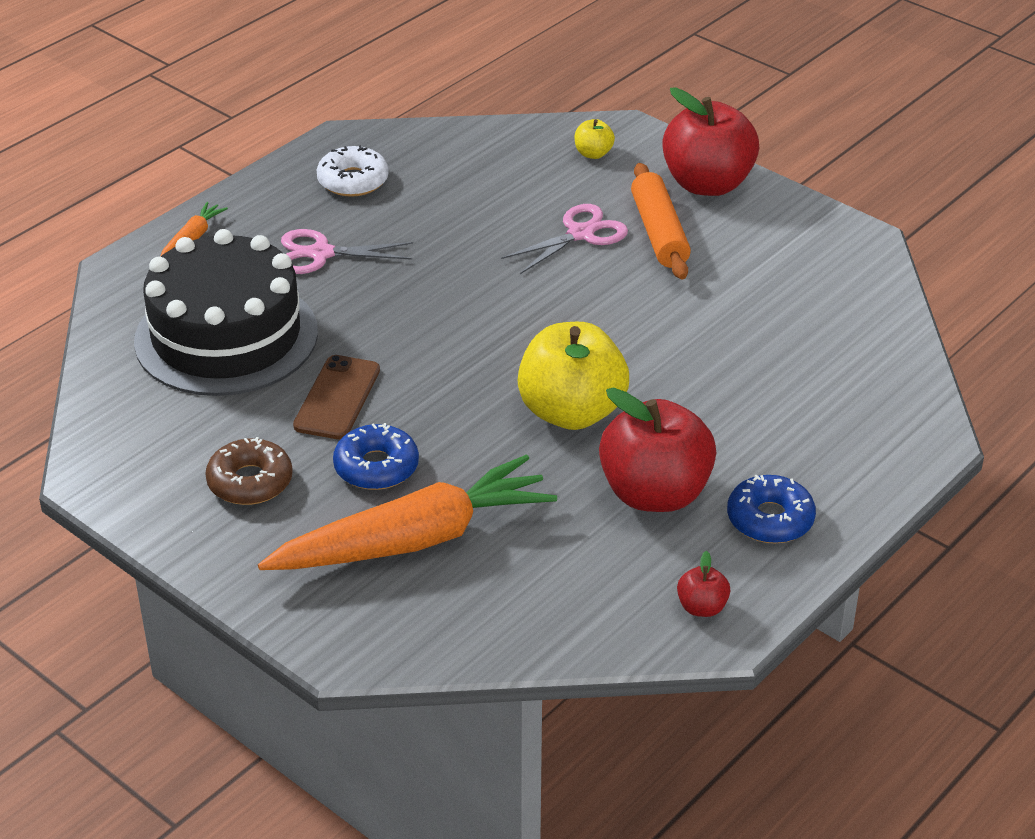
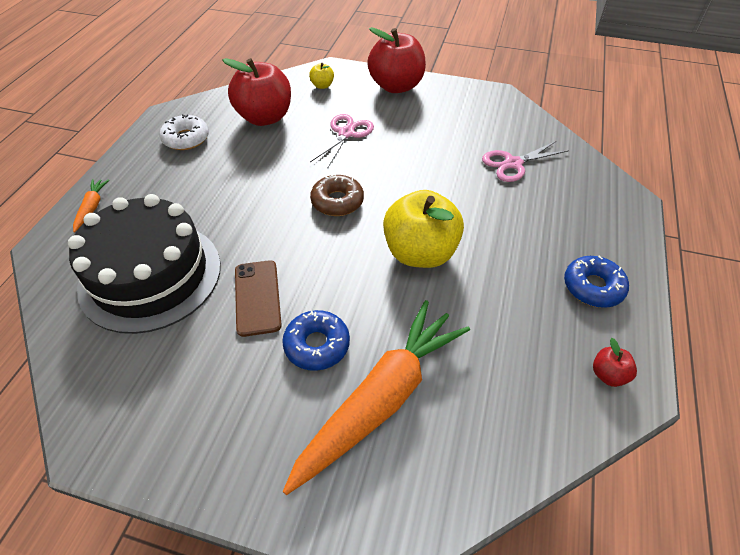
camera: 25 degrees left, 10 degrees up
brown donut [205,437,293,505] -> brown donut moved to [310,174,364,216]
pink scissors [281,229,413,274] -> pink scissors moved to [482,141,569,182]
red apple [599,387,716,512] -> red apple moved to [222,58,291,126]
orange rolling pin [631,163,691,279] -> none

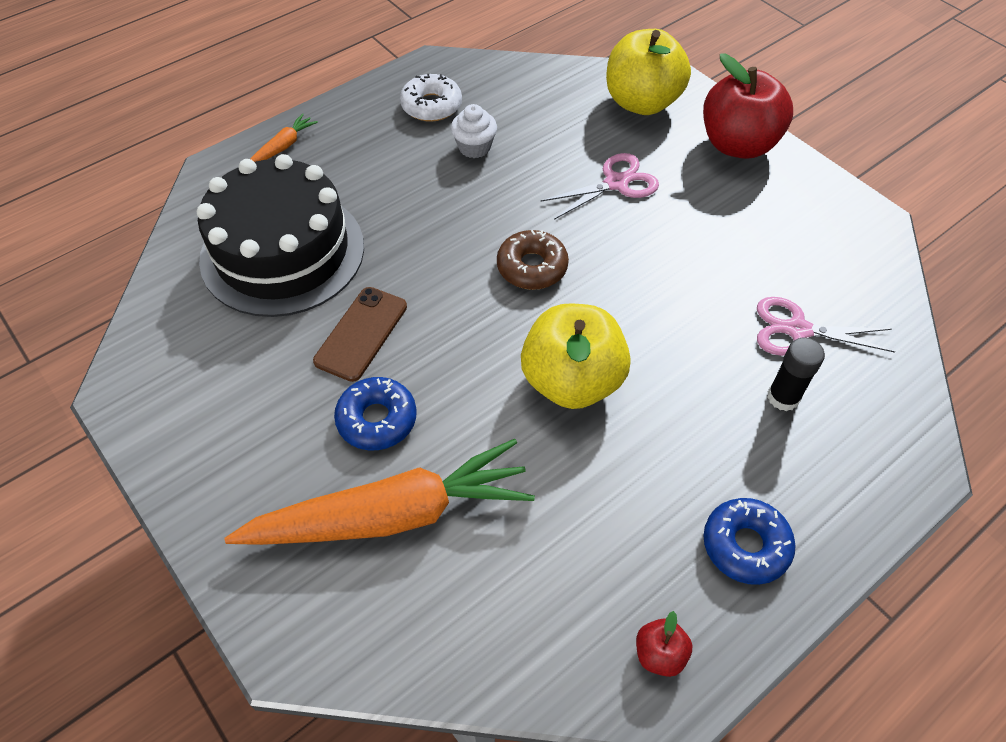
camera: 35 degrees right, 5 degrees up
red apple [222,58,291,126] -> none
yellow apple [309,63,334,89] -> yellow apple [606,29,691,115], size x2.32
none -> white cupcake [451,104,497,158]
none -> black glue stick [767,338,825,411]

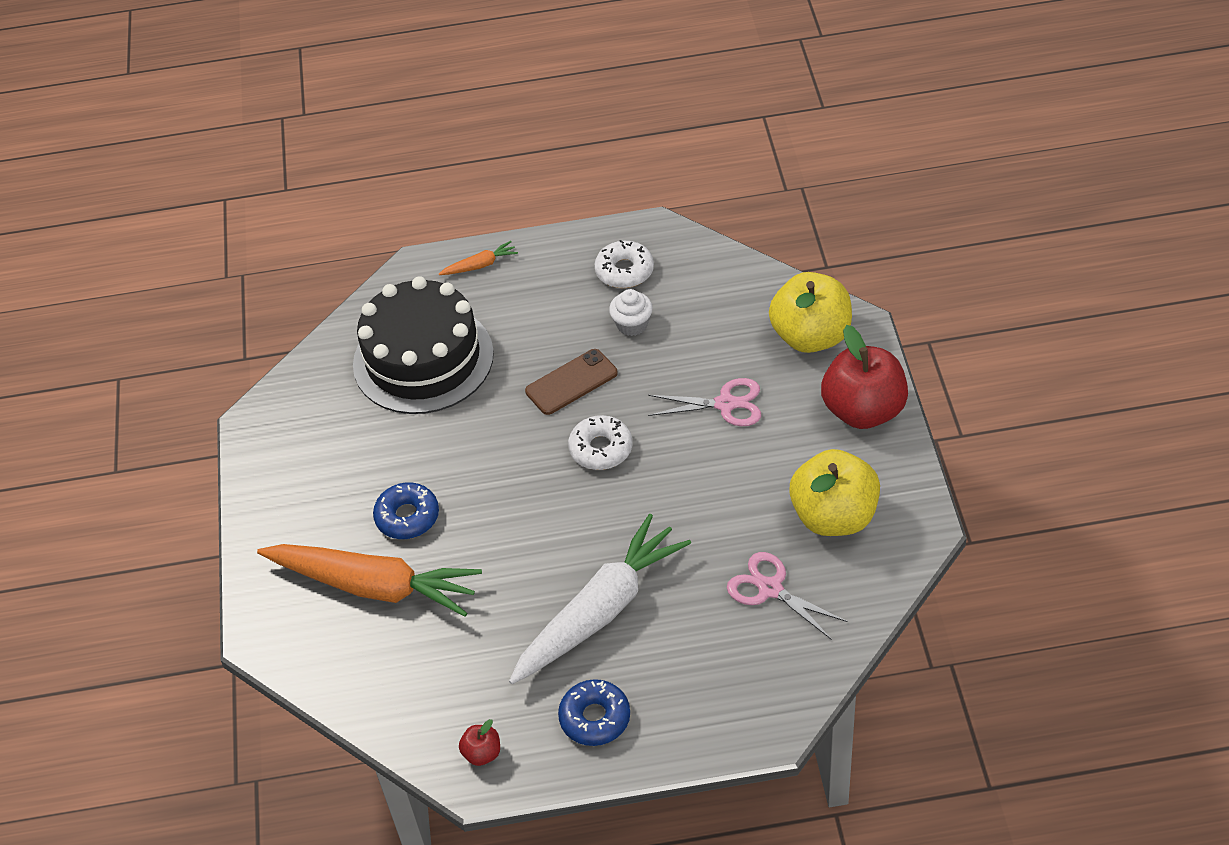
camera: 35 degrees right, 5 degrees down
brown phone [313,287,407,382] -> brown phone moved to [525,349,618,415]
brown donut [497,230,569,290] -> white donut [568,415,632,470]
yellow apple [521,303,631,409] -> yellow apple moved to [789,449,880,536]
black glue stick [767,338,825,411] -> none
none -> white carrot [509,514,691,684]

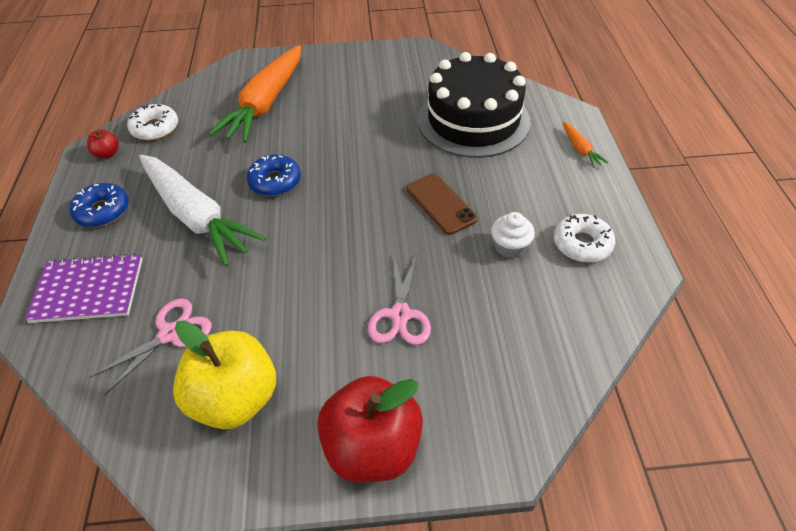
camera: 90 degrees right, 0 degrees up
blue donut [373,482,439,539] -> blue donut moved to [247,154,301,196]
white donut [568,415,632,470] -> white donut moved to [127,104,178,141]
yellow apple [769,272,852,353] -> none
none -> purple notebook [25,253,142,323]

